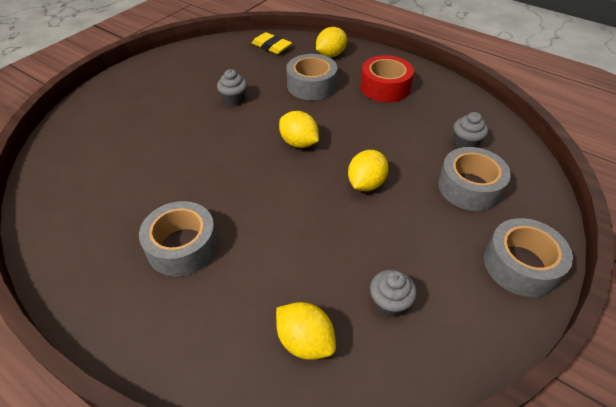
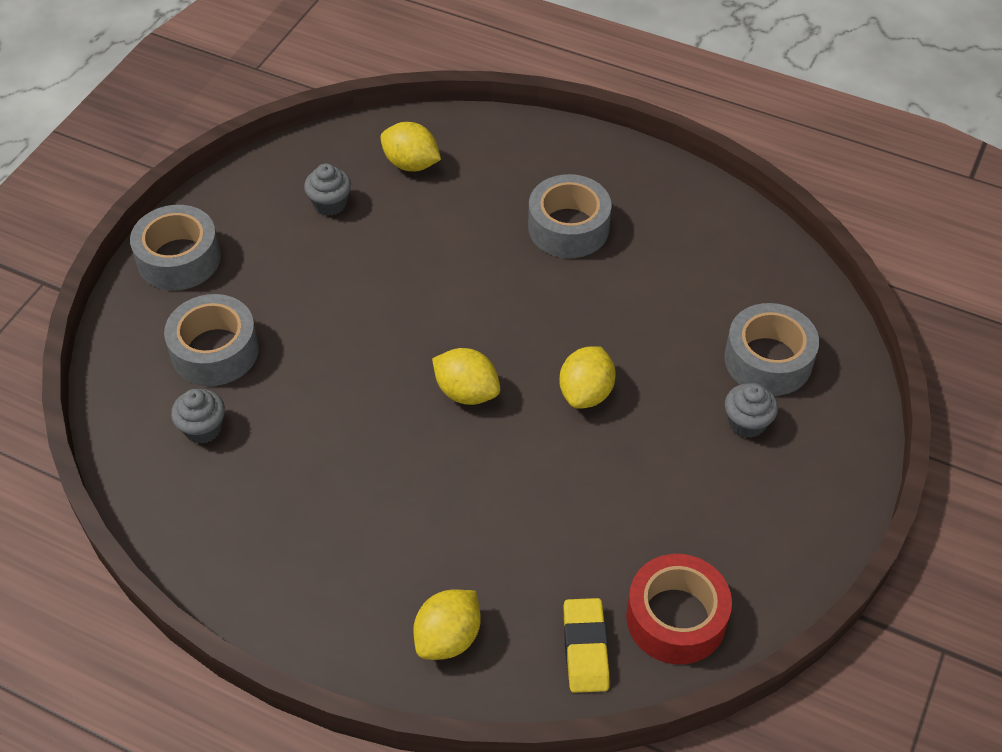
camera: 170 degrees right, 5 degrees up
grey cupcake [217,69,247,106] -> grey cupcake moved to [725,383,778,438]
yellow eraser [252,32,292,54] -> yellow eraser turned 60 degrees clockwise [564,598,610,693]
grey tape [286,54,338,100] -> grey tape moved to [724,303,819,396]
yellow lemon [348,150,389,191] -> yellow lemon moved to [559,346,616,409]
red tape [360,55,414,102] -> red tape moved to [626,554,732,664]

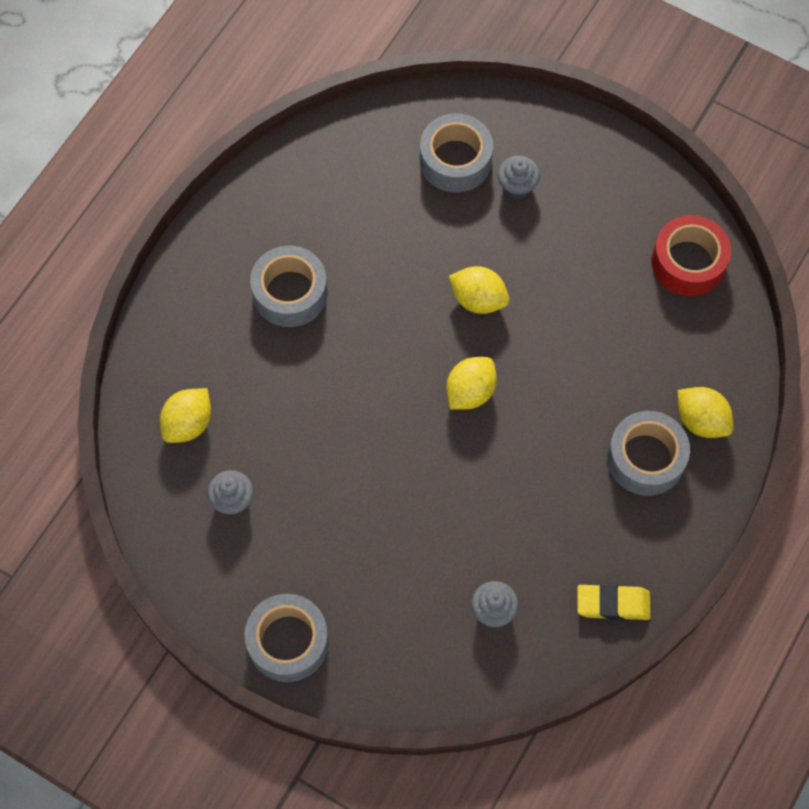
camera: 85 degrees left, 15 degrees up
grey tape [164,294,259,386] -> grey tape moved to [607,411,690,496]
yellow eraser [564,598,610,693] -> yellow eraser moved to [577,584,651,620]

